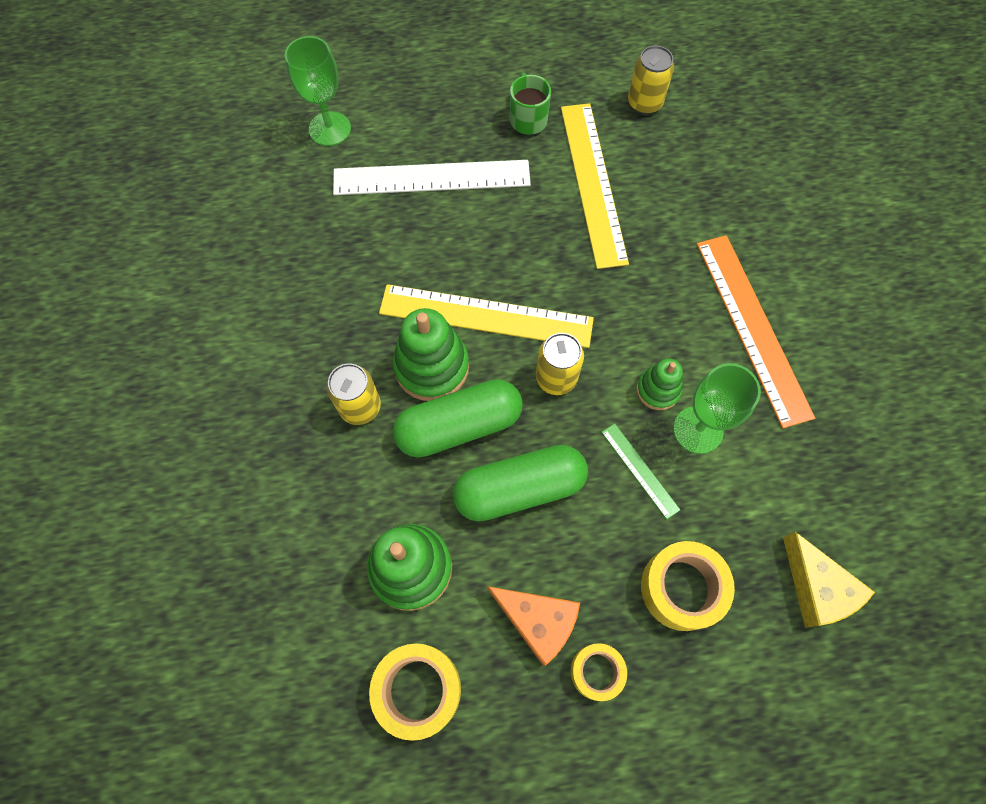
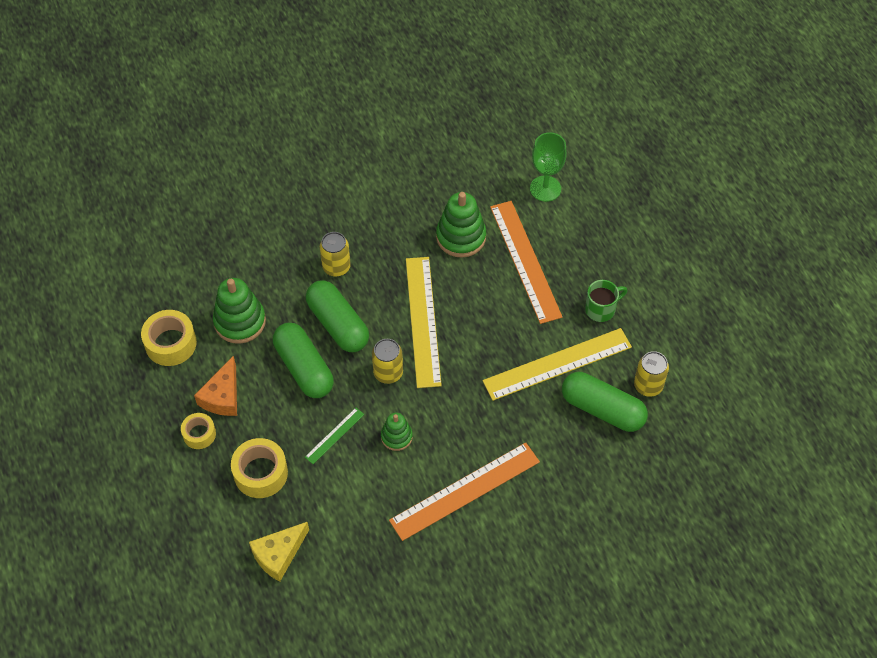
camera: 75 degrees right, 10 degrees down
white ruler [333,160,531,195] -> orange ruler [490,201,562,324]
green stacking toy [393,308,469,401] -> green stacking toy moved to [436,192,486,257]
green goblet [673,363,761,454] -> none
none -> green capsule [562,372,648,432]

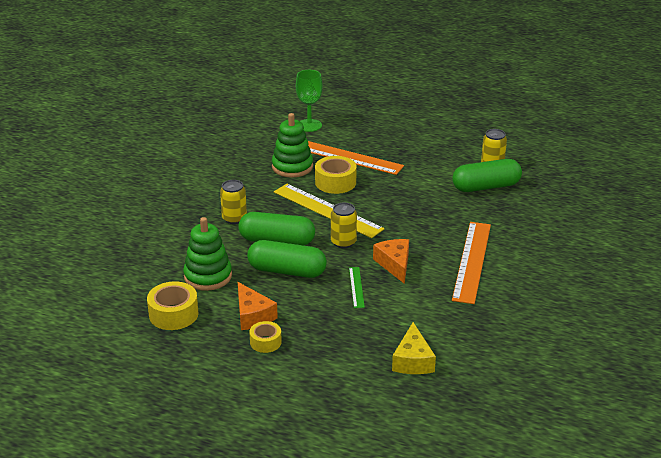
camera: 45 degrees left, 25 degrees down
yellow tape [231,438,288,498] -> yellow tape moved to [315,156,357,194]
green stacking toy [381,413,413,451] -> orange cheese [373,239,409,284]
yellow ruler [483,328,632,401] -> none
green mug [585,280,628,322] -> none

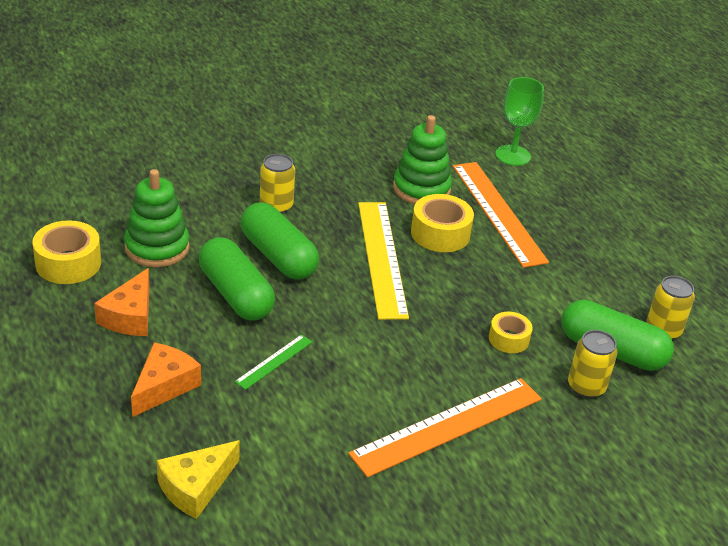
camera: 40 degrees right, 5 degrees up
yellow tape [249,321,282,353] -> yellow tape moved to [489,312,533,353]
yellow can [331,202,357,248] -> yellow can moved to [568,330,618,398]
orange cheese [373,239,409,284] -> orange cheese moved to [131,342,201,417]

